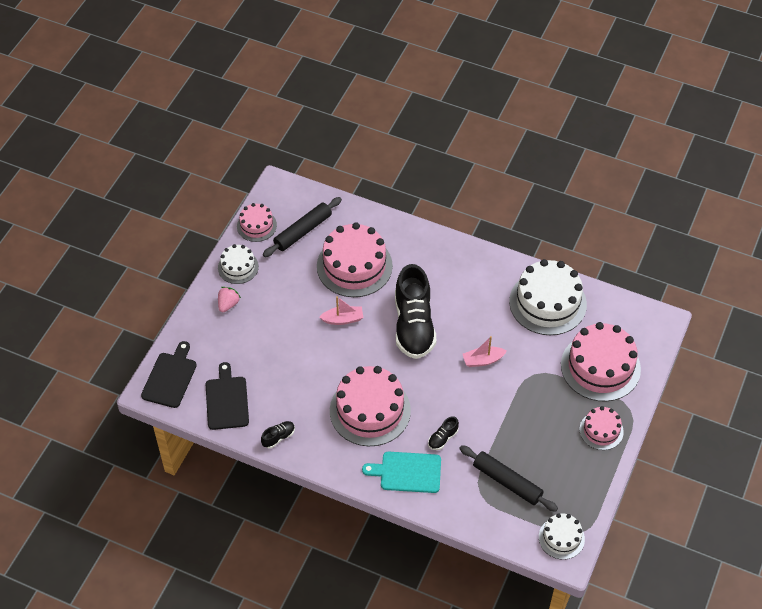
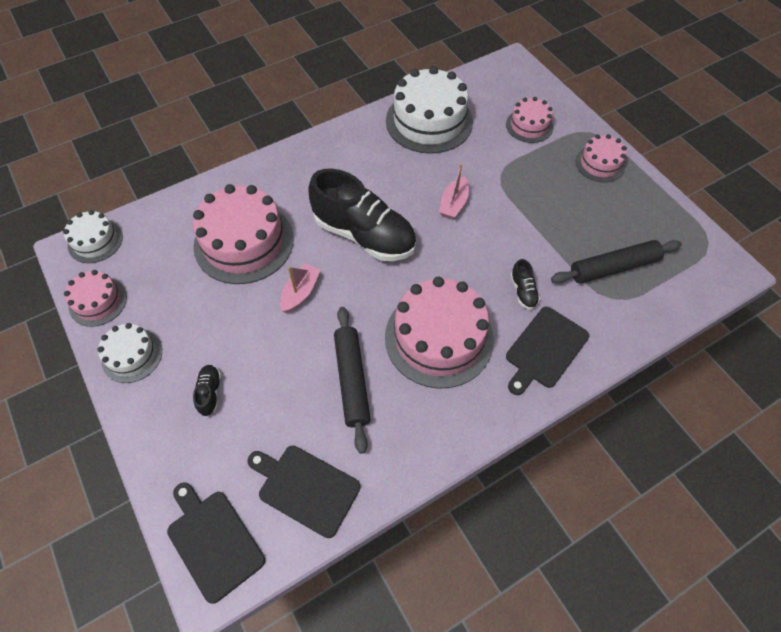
camera: 55 degrees left, 5 degrees up
pink strawberry [218,287,241,312] -> none
black shoe [261,421,295,448] -> black shoe moved to [193,365,221,416]
black rolling pin [263,197,342,257] -> black rolling pin moved to [334,307,371,454]
turquoise cutting board [362,452,441,493] -> black cutting board [506,307,589,395]
white cake [539,513,585,560] -> white cake moved to [63,210,123,263]
pink cake [561,322,641,402] -> pink cake [506,97,553,143], size x0.54

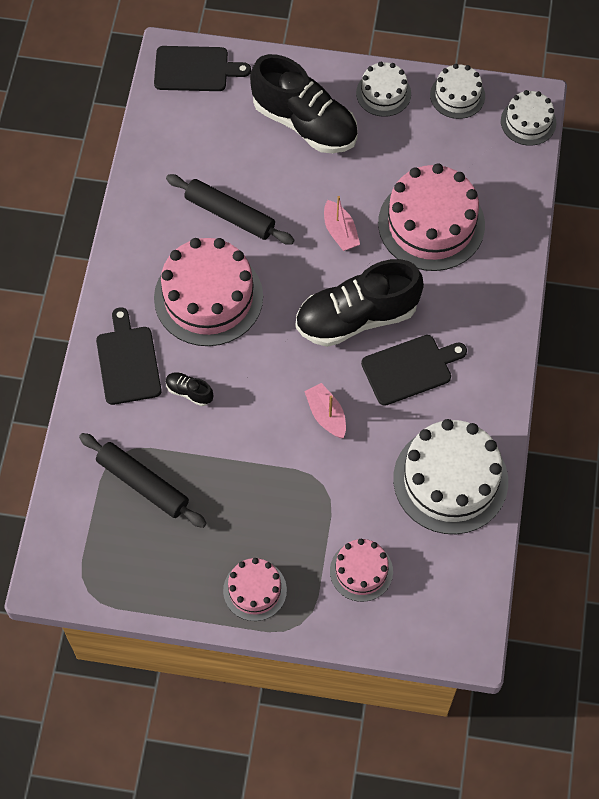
camera: 130 degrees right, 5 degrees up
pink cake [64,270,127,327] -> white cake [430,64,485,119]
black shoe [193,365,221,416] -> black shoe [250,54,358,153], size x2.50
black cutting board [248,446,361,538] -> black cutting board moved to [361,335,467,406]
black rolling pin [551,240,682,284] -> black rolling pin turned 75 degrees counterclockwise [79,433,207,528]

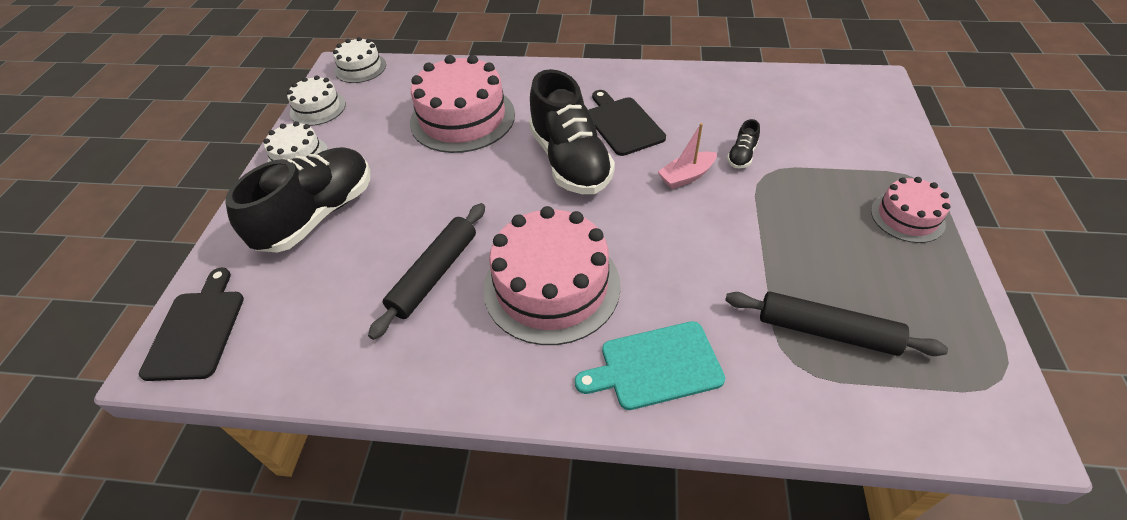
camera: 90 degrees left, 15 degrees down
black rolling pin [79,433,207,528] -> black rolling pin turned 75 degrees clockwise [725,292,948,356]
black cutting board [96,307,161,405] -> turquoise cutting board [575,321,725,410]
black shoe [166,372,213,406] -> black shoe moved to [727,119,760,168]
pink boat [324,196,360,251] -> none
pink cake [330,539,393,602] -> none
white cake [393,419,508,534] -> none

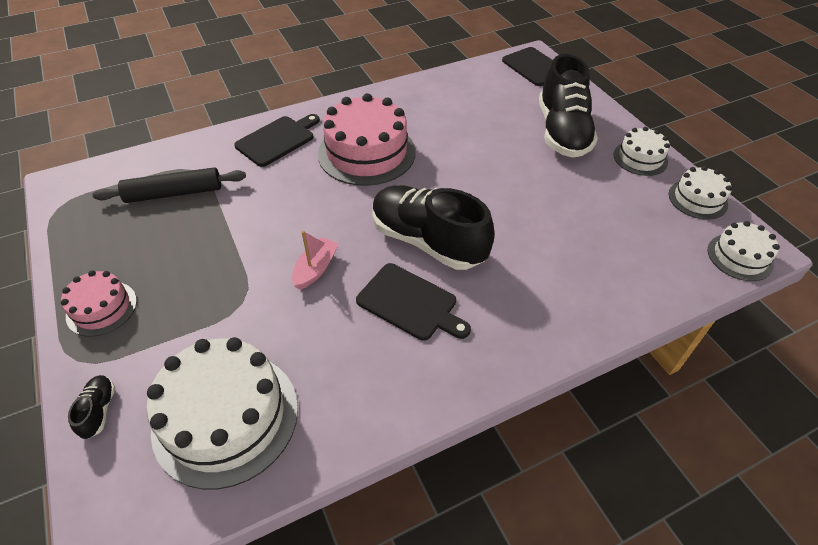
camera: 145 degrees right, 0 degrees up
black rolling pin [368,203,485,340] -> none
pink cake [410,55,515,153] -> none
turquoise cutting board [575,321,725,410] -> black cutting board [234,114,320,167]
black shoe [727,119,760,168] -> black shoe moved to [68,375,115,439]
none -> white cake [146,337,298,490]

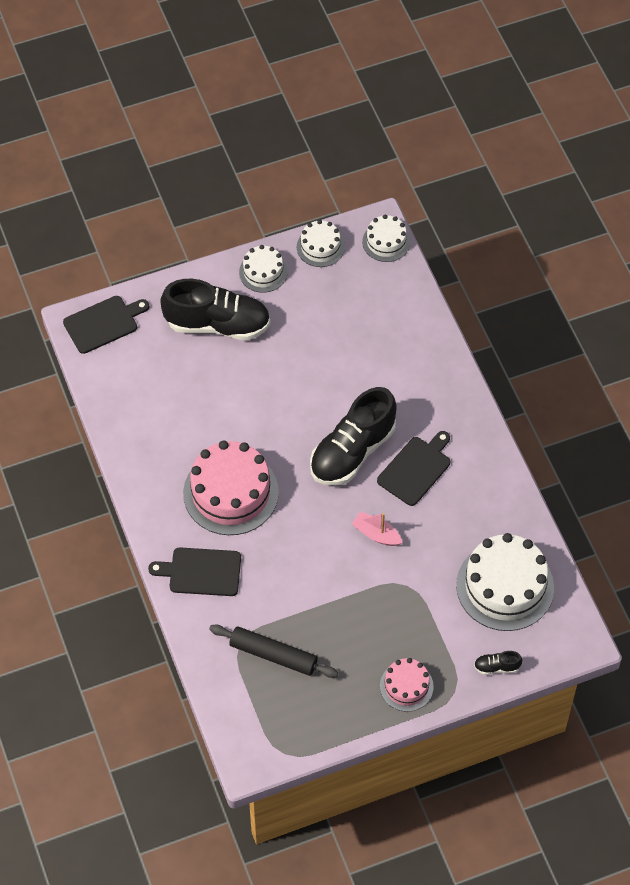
camera: 85 degrees left, 10 degrees up
black rolling pin [92,167,246,203] -> black rolling pin turned 60 degrees counterclockwise [209,624,338,678]
black cutting board [234,114,320,167] -> black cutting board turned 45 degrees counterclockwise [148,547,241,596]

